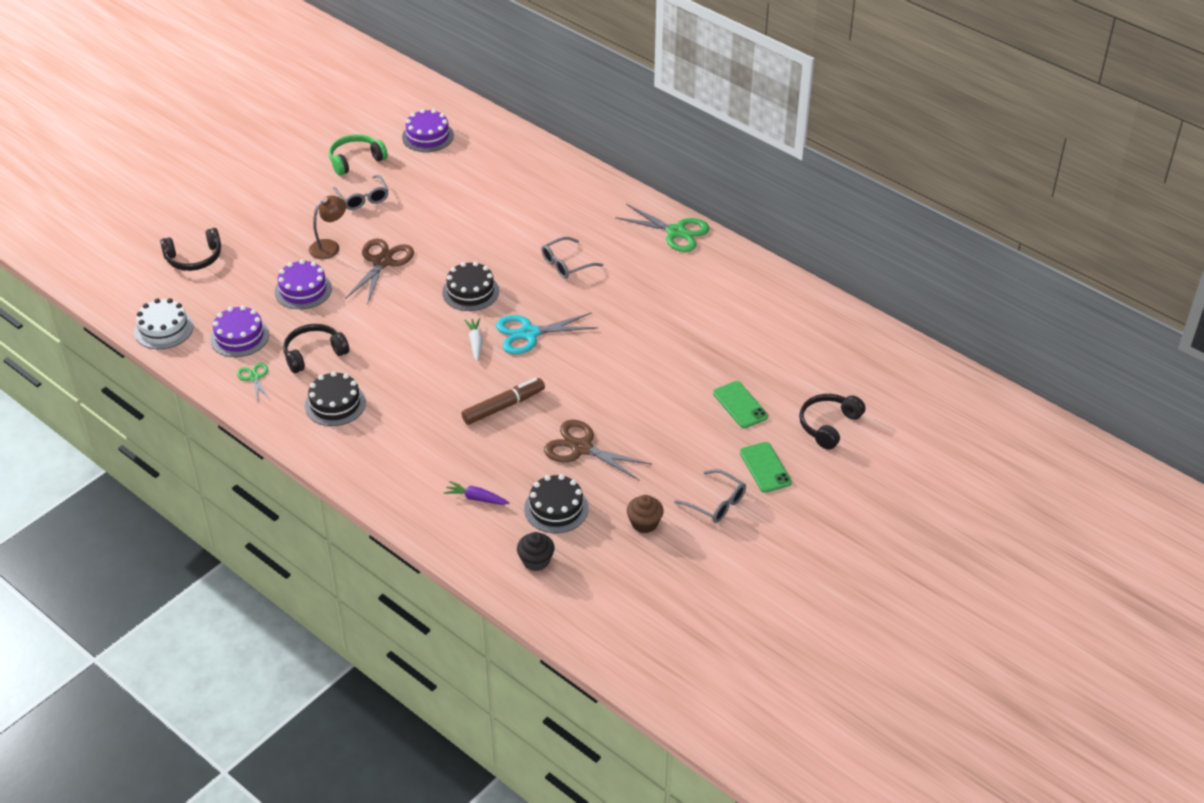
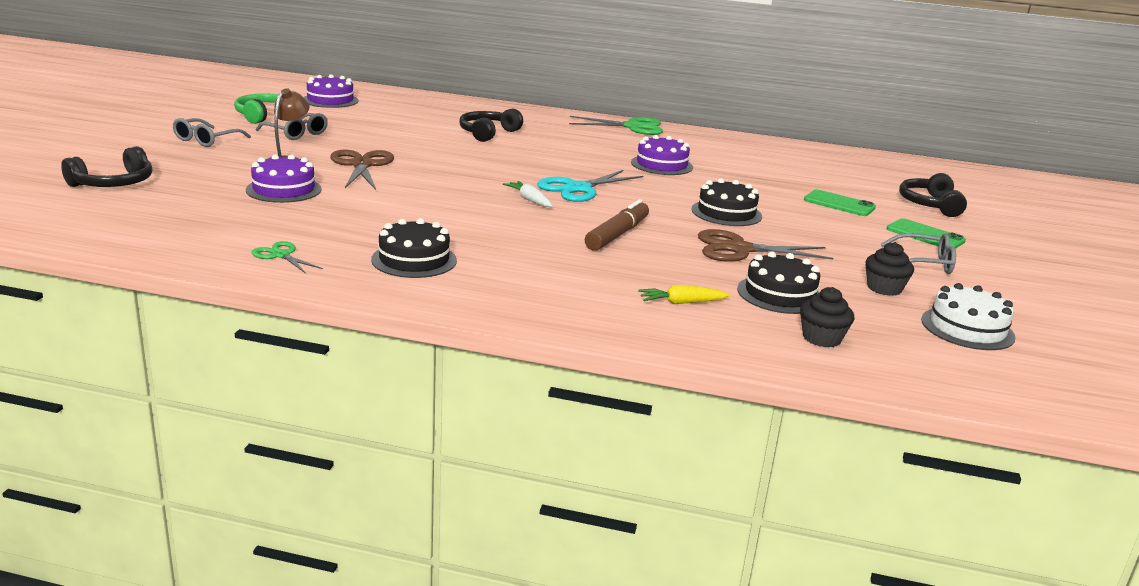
camera: 30 degrees left, 20 degrees down
white cake [134,298,194,349] -> white cake moved to [921,283,1016,350]
purple cake [210,305,269,357] -> purple cake moved to [631,135,693,175]
black headphones [283,324,349,373] -> black headphones moved to [459,109,523,142]
black cake [442,261,499,311] -> black cake moved to [691,178,762,226]
purple carrot [444,481,509,505] -> yellow carrot [638,285,731,304]
grey glasses [541,237,603,279] -> grey glasses moved to [173,118,251,147]
brown cupcake [627,495,664,533] -> black cupcake [865,242,914,296]

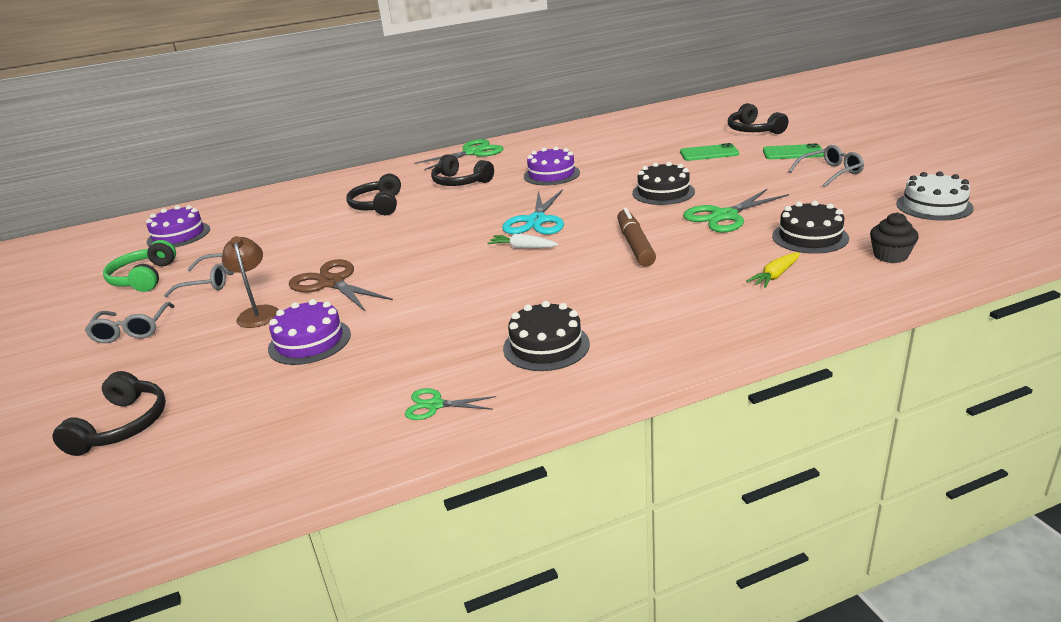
camera: 30 degrees left, 5 degrees up
brown scissors [698,229,833,262] -> green scissors [683,189,789,233]
black cupcake [865,242,914,296] -> none
none -> black headphones [431,154,494,186]

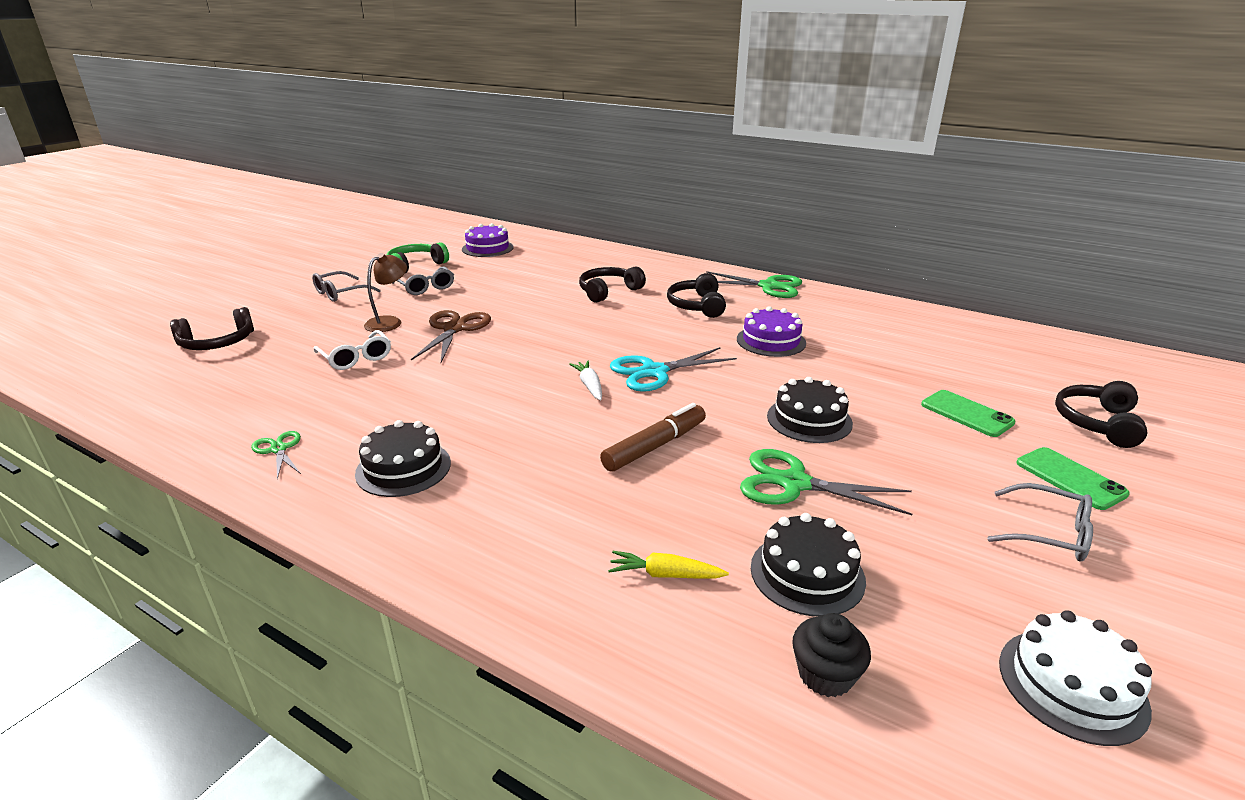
camera: 50 degrees right, 0 degrees up
purple cake [268,299,351,365] -> white glasses [313,330,391,370]

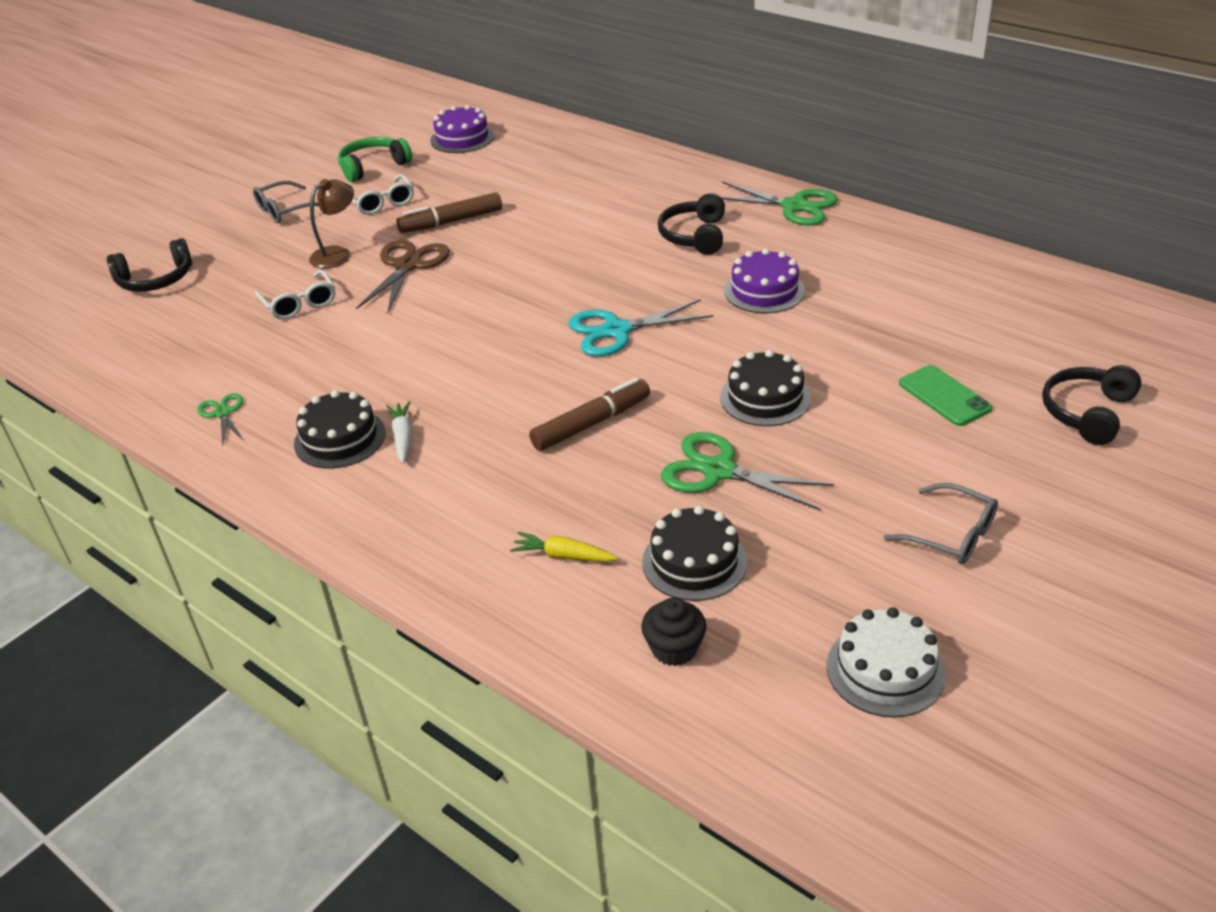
camera: 10 degrees right, 10 degrees up
grey glasses [392,266,454,295] -> white glasses [352,174,414,215]
white carrot [569,361,602,400] -> white carrot moved to [386,401,413,463]
black headphones [579,266,646,303] -> none
green phone [1017,447,1130,510] -> none
none -> brown marker [396,192,502,233]

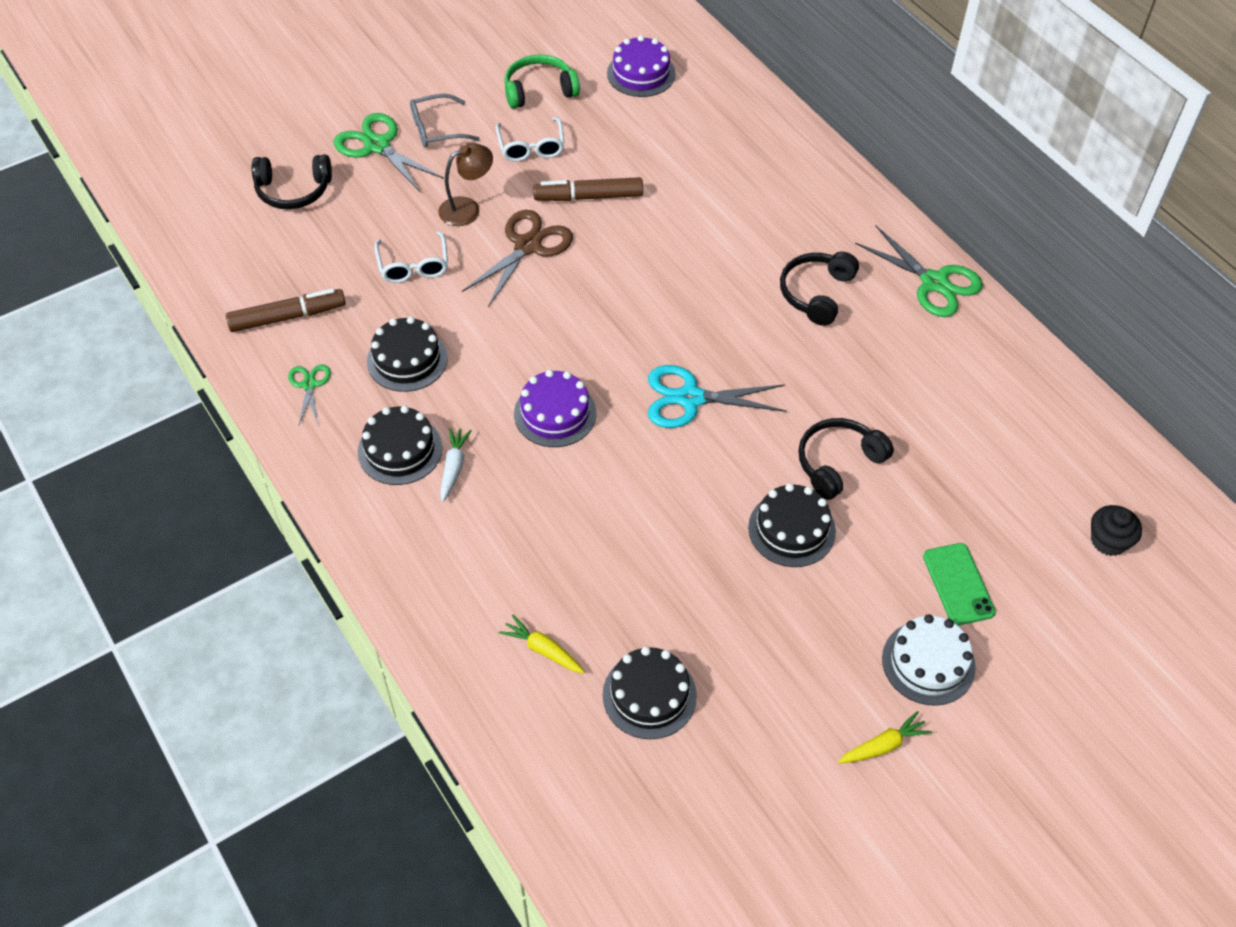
camera: 15 degrees right, 15 degrees up
brown marker [529,378,650,451] -> brown marker moved to [226,289,346,332]
black cupcake [641,598,706,666] -> black cupcake moved to [1091,505,1142,556]
green scissors [661,432,834,511] -> green scissors moved to [334,113,444,193]
purple cake [724,248,805,313] -> purple cake moved to [514,370,596,447]
white cake [827,607,946,717] -> white cake moved to [882,614,976,706]
grey glasses [884,483,998,564] -> yellow carrot [838,711,932,763]
black headphones [1042,365,1142,445] -> black headphones moved to [798,418,894,500]
none -> black cake [367,316,448,392]

